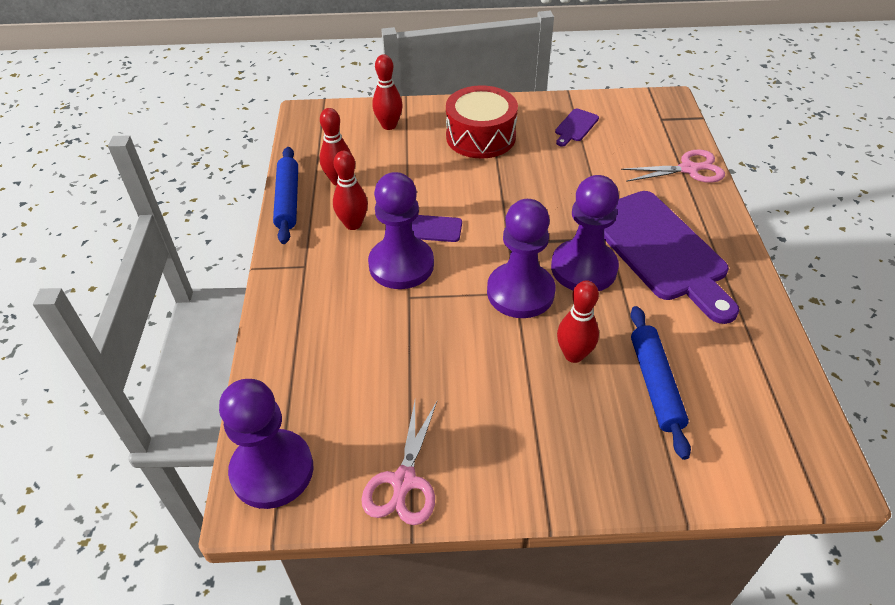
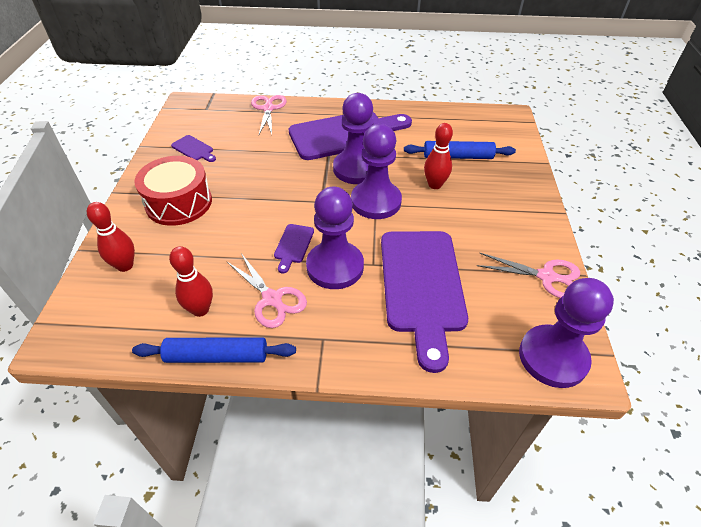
camera: 85 degrees left, 0 degrees up
red bowling pin [333,151,368,230] -> pink scissors [226,253,307,328]
none -> purple cutting board [381,231,468,373]

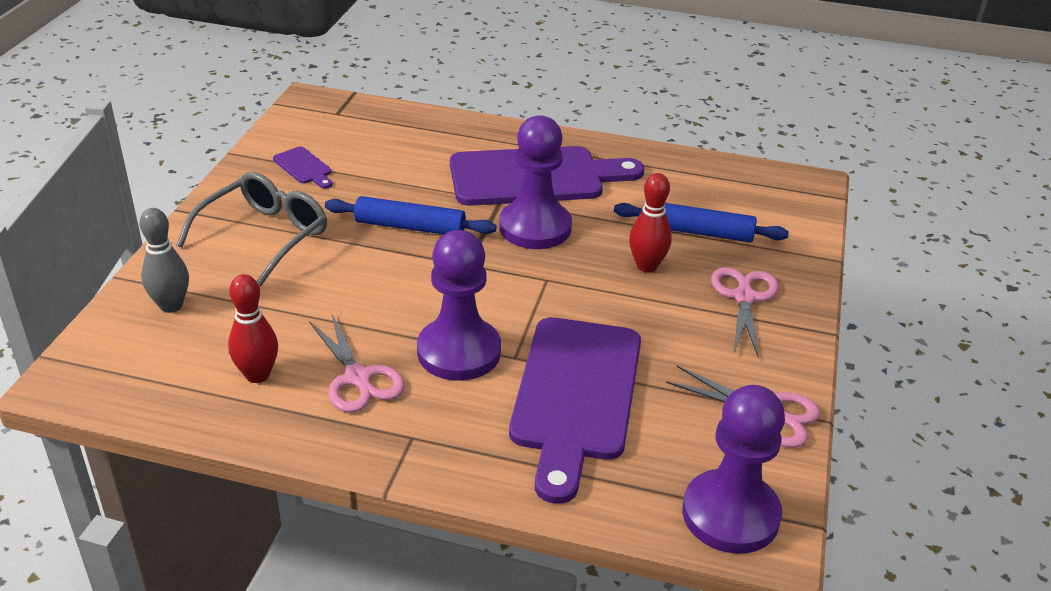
camera: 10 degrees right, 10 degrees down
red bowling pin [87,202,135,272] -> grey bowling pin [139,208,189,313]
blue rolling pin [132,338,296,363] -> blue rolling pin moved to [325,196,497,235]
red drum [134,156,212,226] -> grey glasses [176,172,327,287]
pink scissors [251,95,287,134] -> pink scissors moved to [711,267,779,359]
purple cutting board [274,224,314,273] -> none
purple pawn [351,124,402,219] -> none

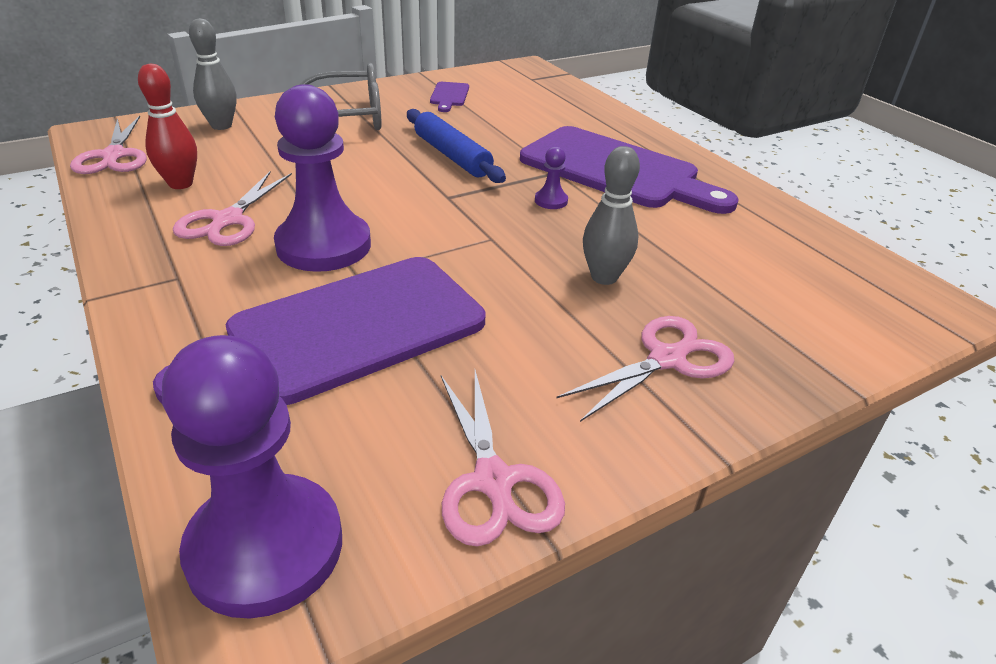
camera: 45 degrees right, 0 degrees up
purple pawn [499,115,572,249] -> purple pawn [535,146,568,209], size x0.40
blue rolling pin [614,203,789,242] -> none
red bowling pin [629,173,672,273] -> grey bowling pin [583,146,640,285]
none -> pink scissors [70,116,147,174]

